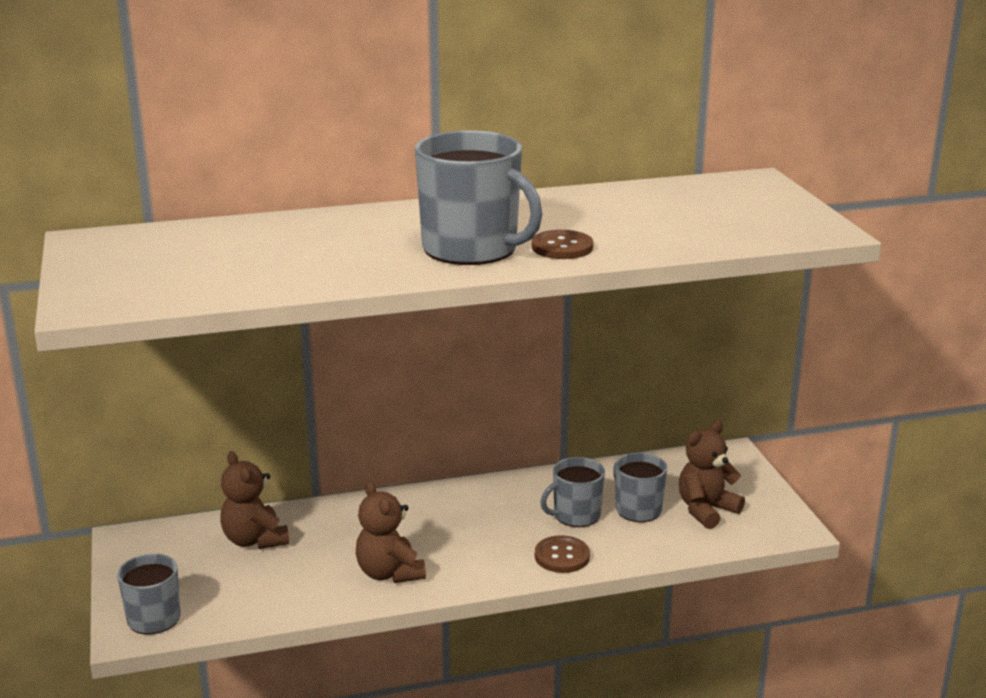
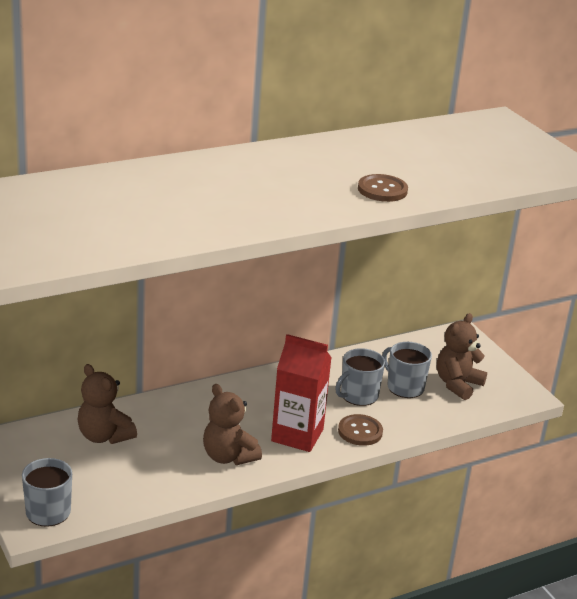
camera: 15 degrees left, 5 degrees up
grey mug [415,130,542,265] -> none
none -> red carton [271,334,332,452]

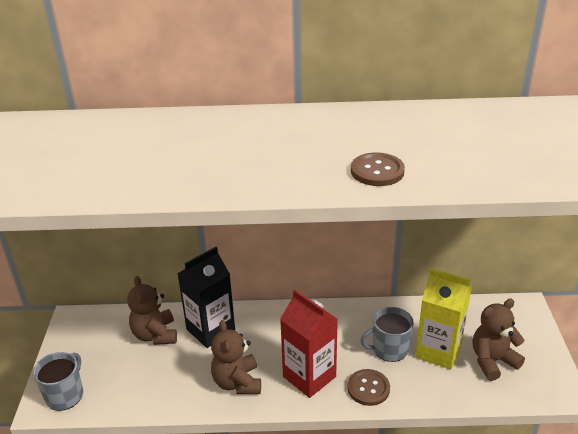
camera: 30 degrees right, 5 degrees up
grey mug [382,342,432,398] -> yellow carton [415,268,472,369]
none -> black carton [177,247,235,348]

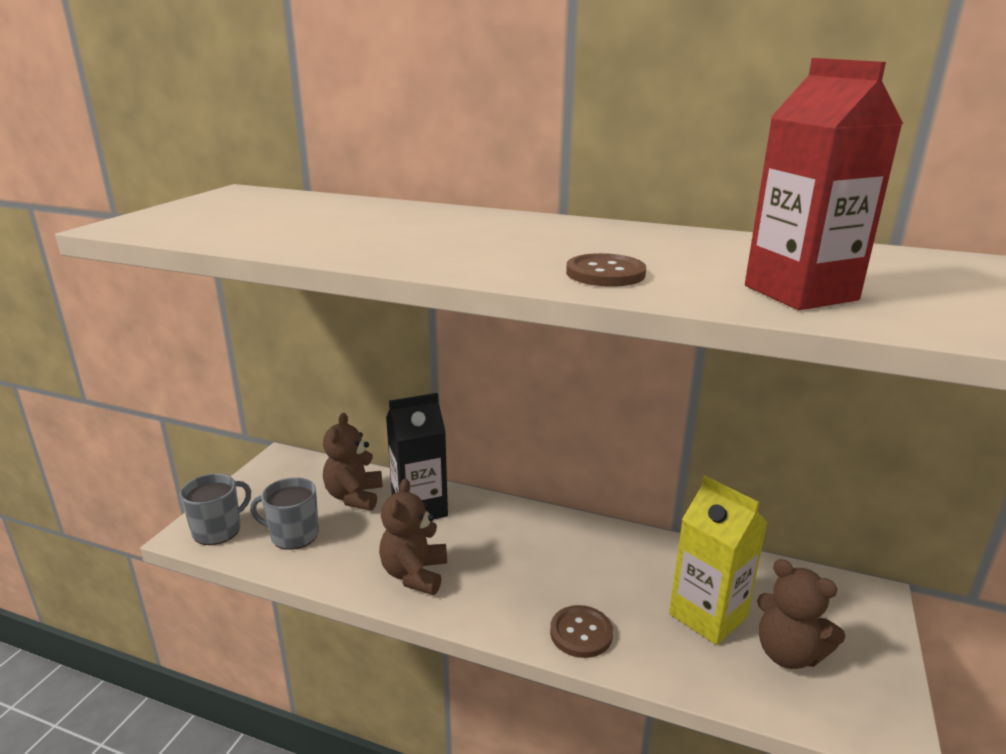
camera: 20 degrees right, 10 degrees down
red carton [280,290,338,398] -> red carton moved to [745,58,903,310]
grey mug [361,307,414,362] -> grey mug moved to [250,477,319,550]
brown teddy bear [473,299,525,381] -> brown teddy bear turned 135 degrees counterclockwise [757,559,845,669]

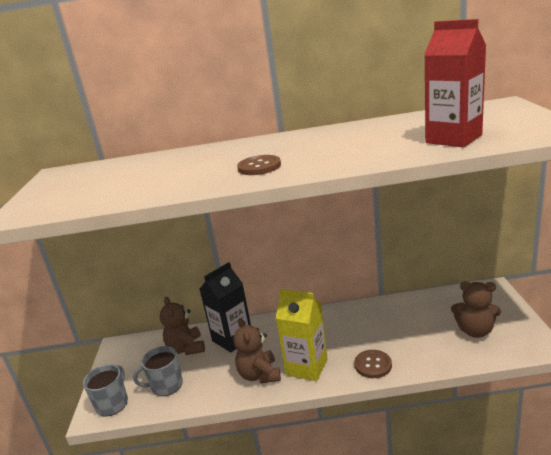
camera: 20 degrees left, 0 degrees up
brown button [566,253,646,287] -> brown button moved to [237,155,281,175]
yellow carton [669,476,768,645] -> yellow carton moved to [276,289,328,381]

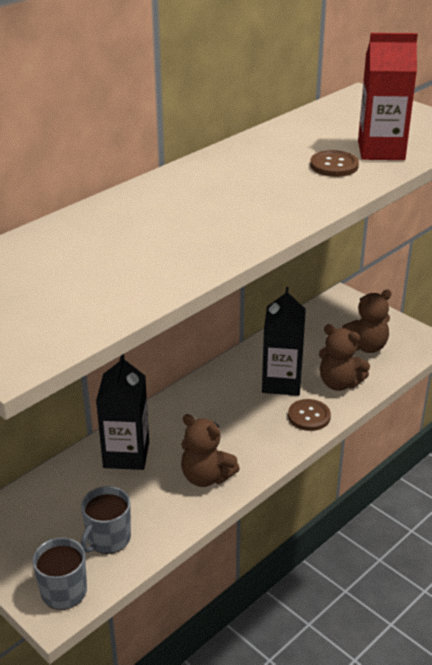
camera: 45 degrees left, 10 degrees up
brown teddy bear [160,297,205,355] -> brown teddy bear moved to [319,324,370,391]
brown button [237,155,281,175] -> brown button moved to [310,150,359,177]
yellow carton [276,289,328,381] -> none
none -> black carton [262,287,306,396]

